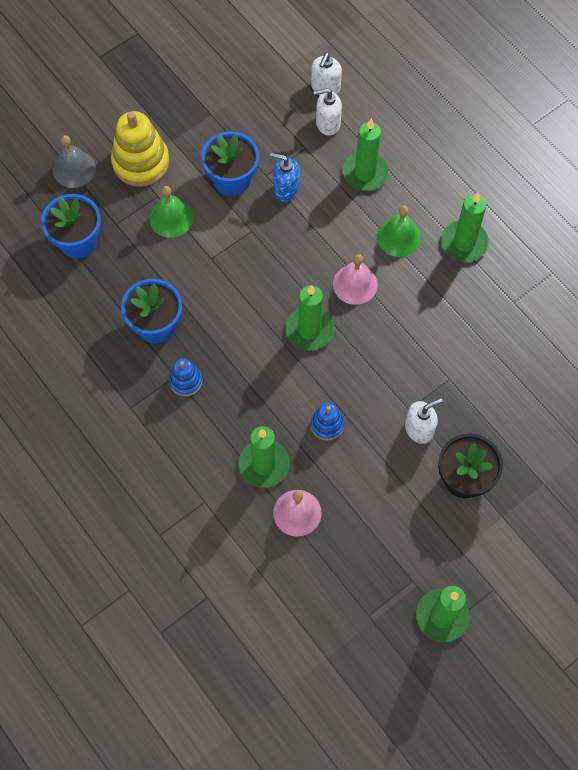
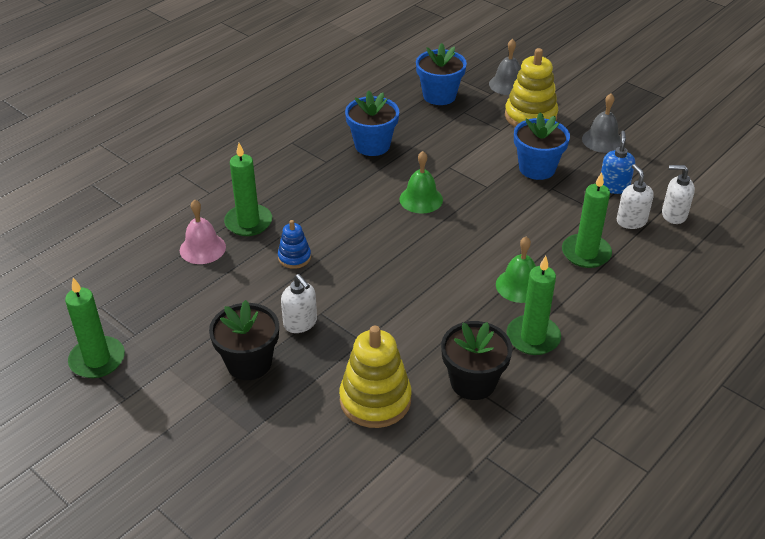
camera: 80 degrees right, 25 degrees down
green bell [149,186,193,238] -> green bell moved to [399,151,443,214]
blue stacking toy [169,358,202,396] -> none
blue soap dispenser [270,153,299,202] -> blue soap dispenser moved to [601,131,635,194]
green candle [285,285,334,351] -> none
pink bell [333,254,378,305] -> none
none -> yellow stacking toy [339,326,411,428]
none -> black flower pot [441,321,512,400]
none -> grey bell [582,93,621,153]

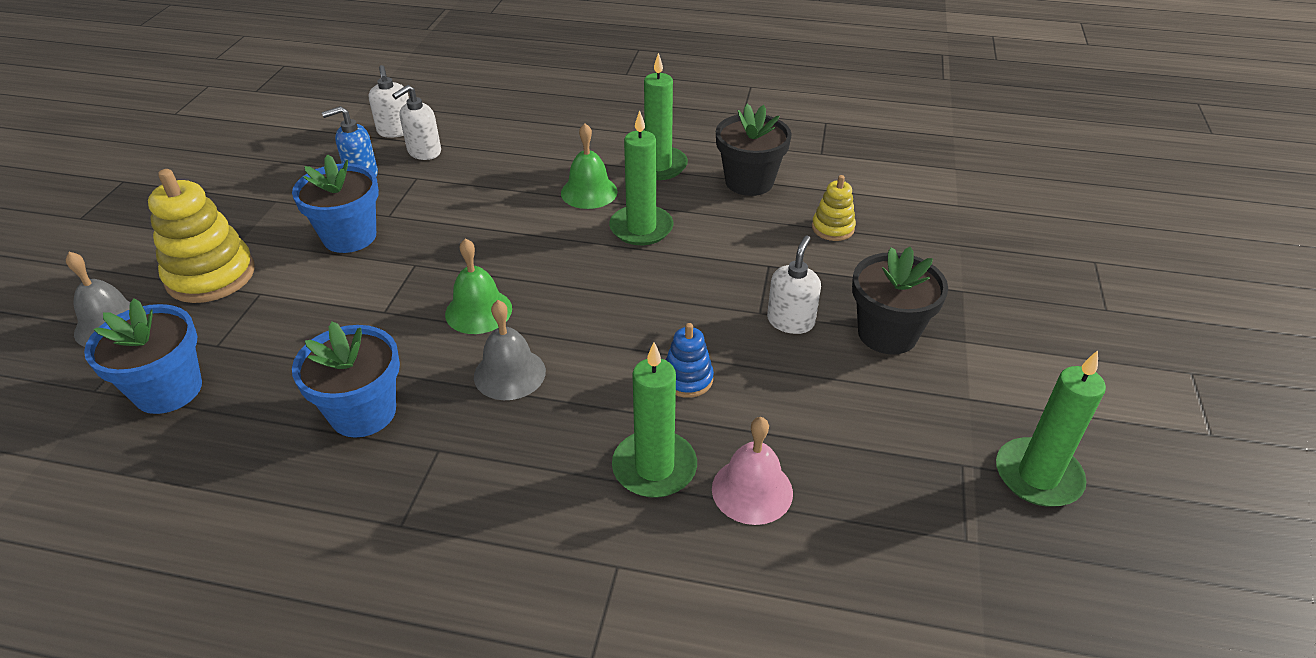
camera: 120 degrees left, 0 degrees up
yellow stacking toy [339,326,411,428] -> yellow stacking toy [812,175,856,241], size x0.53
green candle [562,172,612,268] -> green candle moved to [609,110,673,245]
grey bell [582,93,621,153] -> grey bell moved to [474,300,546,400]

